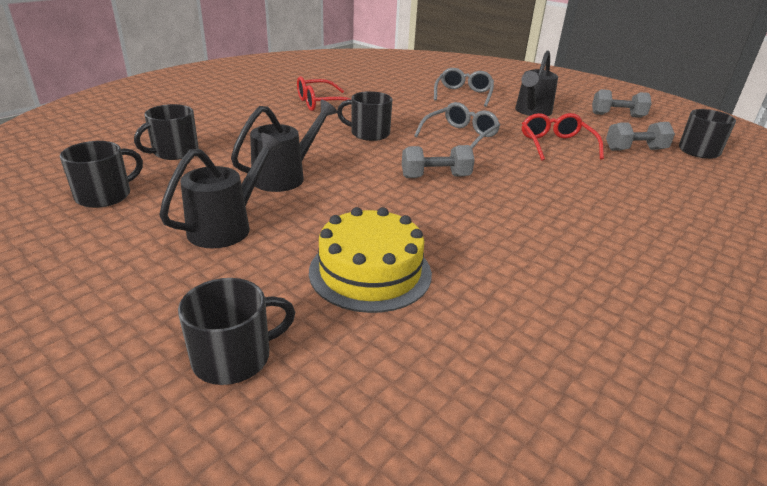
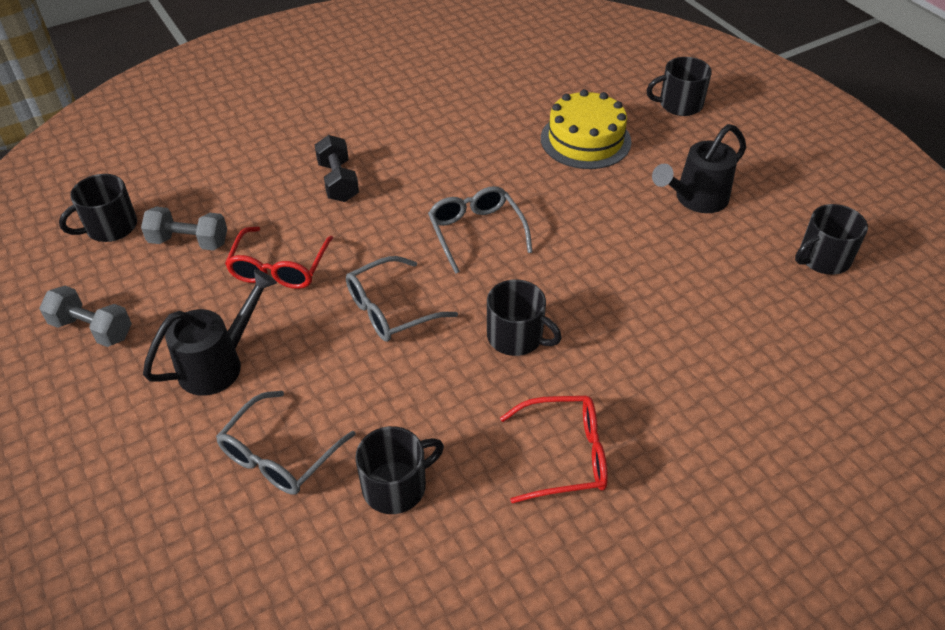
camera: 160 degrees left, 15 degrees up
black mug [134,104,199,160] -> black mug moved to [355,426,444,514]
black watering can [231,100,337,192] -> none
grey dumbbell [402,145,475,178] -> grey glasses [428,186,533,274]
none -> black dumbbell [315,135,359,202]

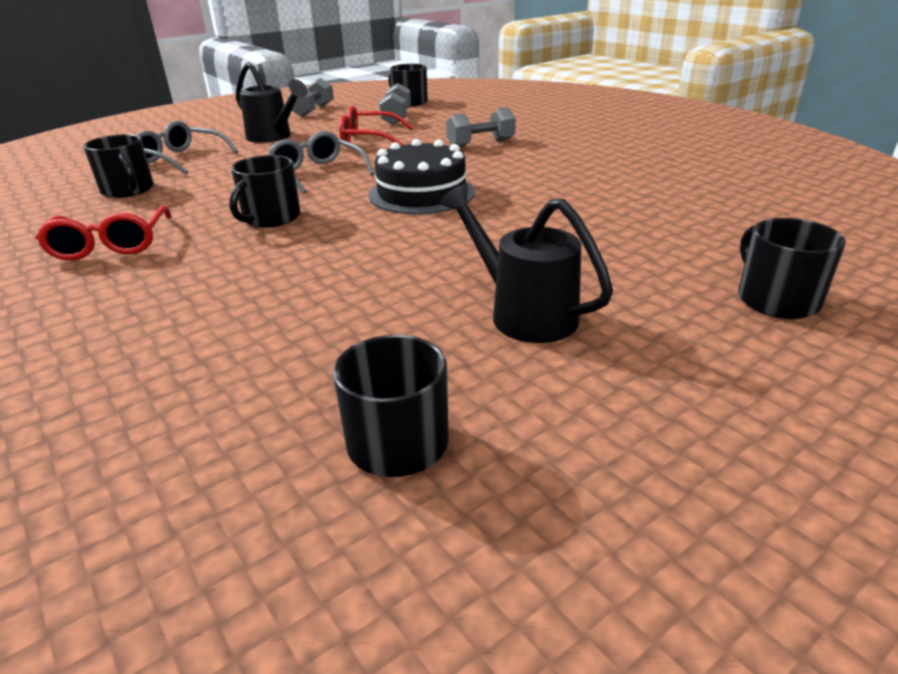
camera: 85 degrees right, 15 degrees down
black dumbbell [315,135,359,202] -> grey dumbbell [446,107,516,147]
grey glasses [428,186,533,274] -> black cake [369,139,475,214]
yellow cake [541,89,631,169] -> none

